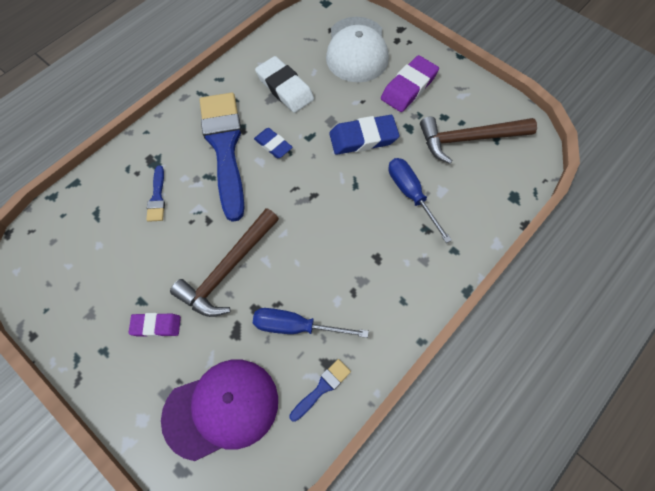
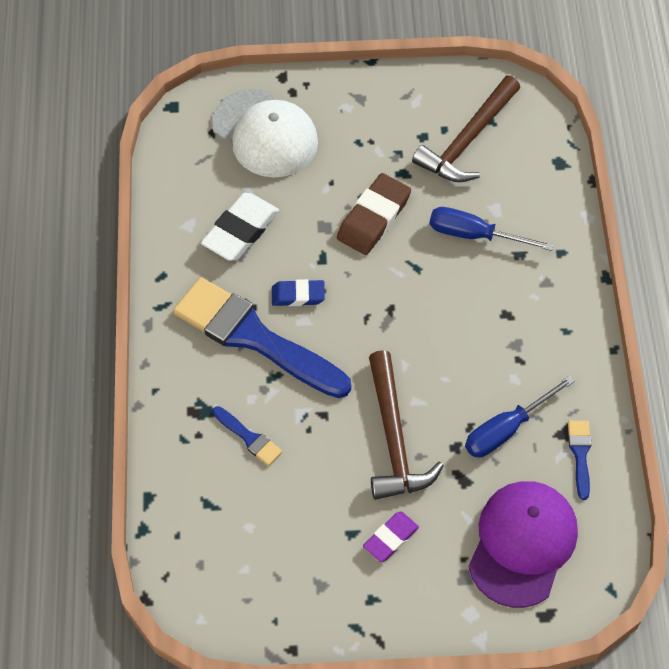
camera: 45 degrees left, 5 degrees down
white eraser [255,56,314,113] -> white eraser turned 60 degrees counterclockwise [201,193,279,261]
blue eraser [329,115,400,155] -> brown eraser [337,173,411,255]
purple eraser [381,55,439,112] -> none

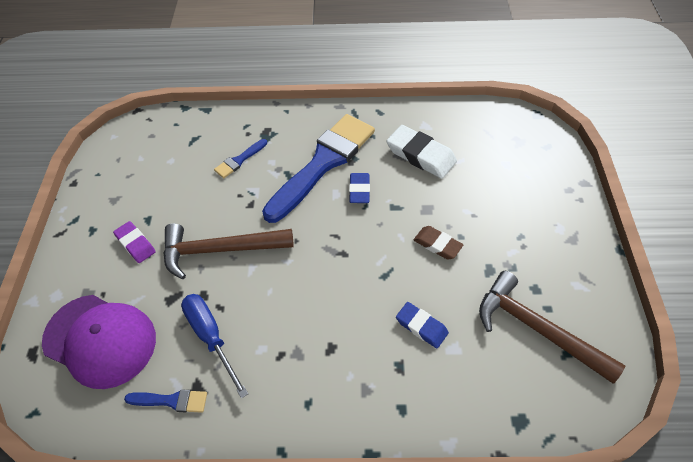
camera: 95 degrees right, 5 degrees down
white cap [212,89,318,177] -> none
brown eraser [337,173,411,255] -> brown eraser [414,226,463,259], size x0.61
blue screwdriver [429,207,554,251] -> blue eraser [396,302,449,348]

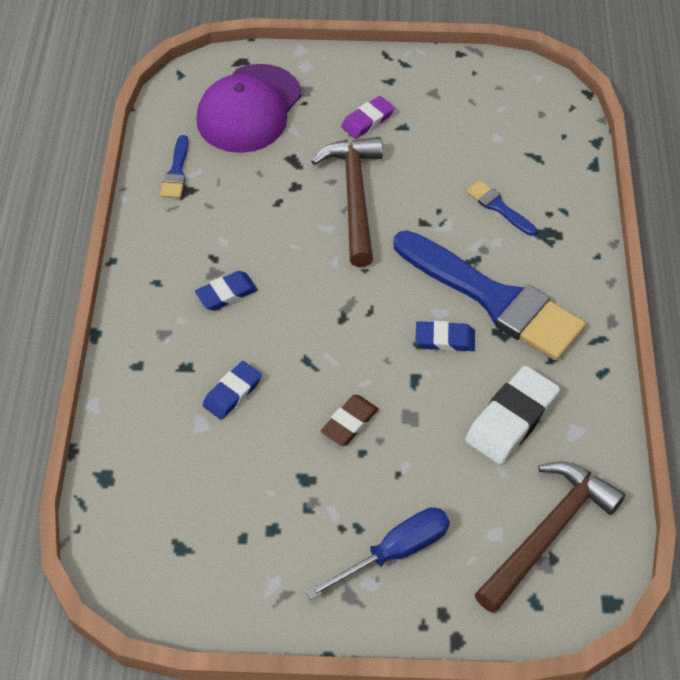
camera: 90 degrees right, 0 degrees up
blue screwdriver [181,294,248,399] -> blue screwdriver moved to [306,507,450,600]
brown hammer [479,271,626,383] -> brown hammer moved to [475,462,625,613]
none -> blue eraser [195,271,258,311]

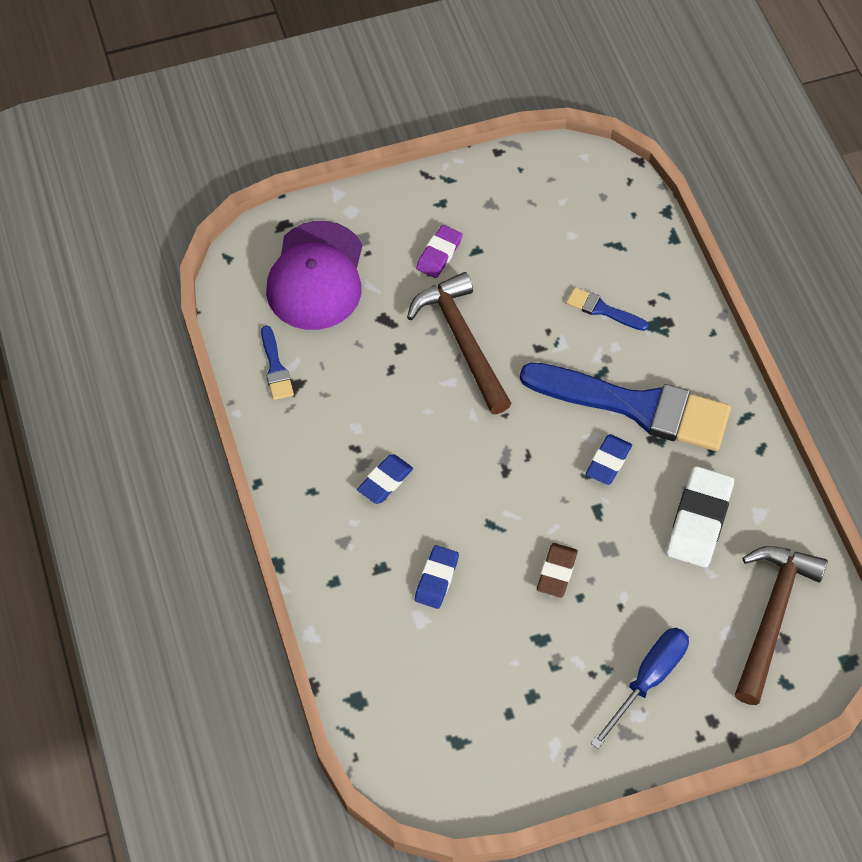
camera: 20 degrees left, 5 degrees up
blue eraser [415,321,475,351] -> blue eraser turned 45 degrees counterclockwise [586,434,632,485]

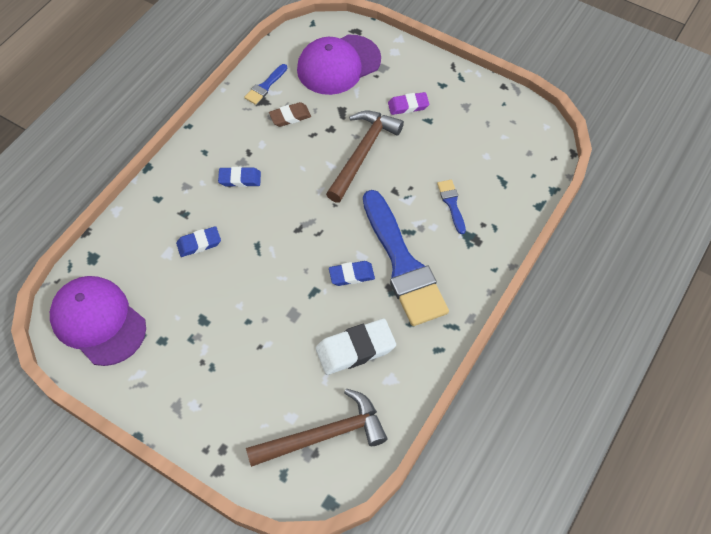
camera: 50 degrees right, 0 degrees up
brown eraser [537,543,578,598] -> brown eraser moved to [269,102,311,127]
blue screwdriver [591,628,689,749] -> none
none -> purple cap [50,276,146,366]

